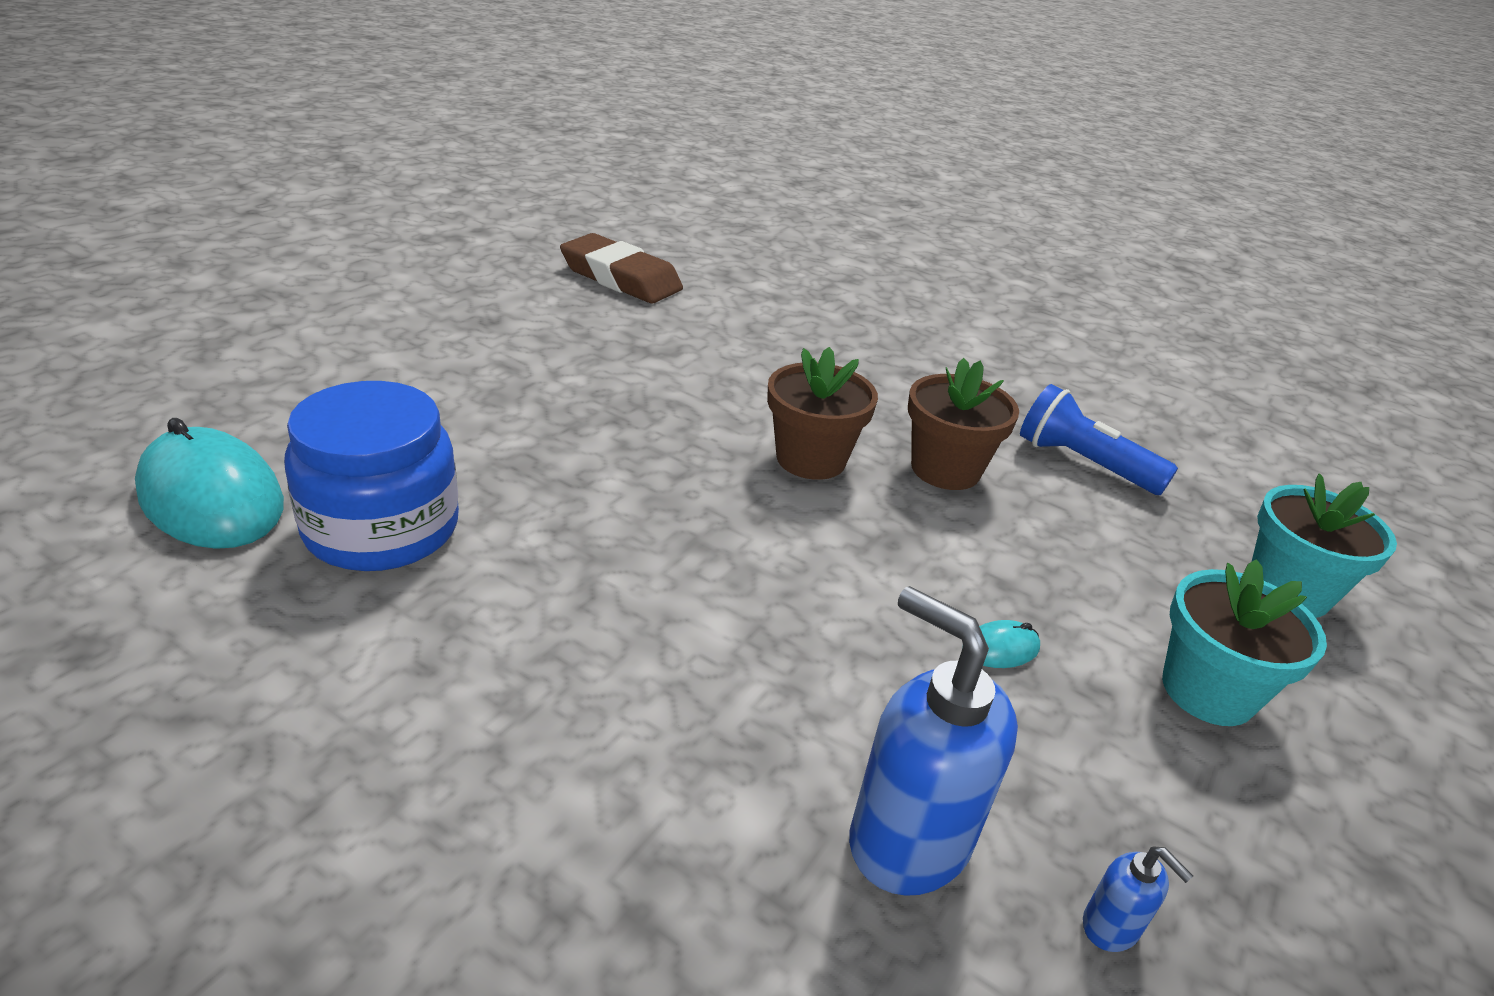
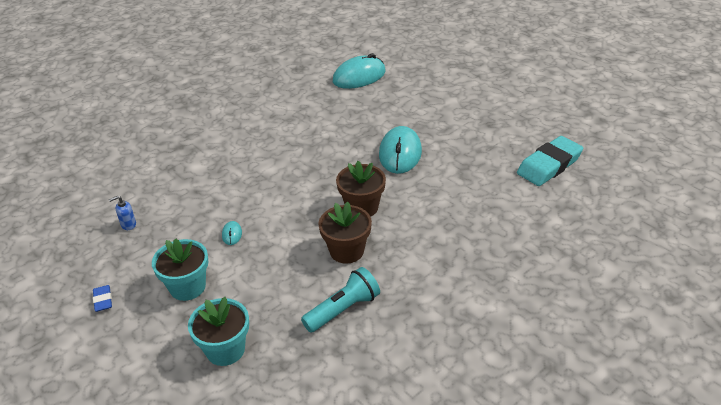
camera: 110 degrees right, 5 degrees up
blue jar [284,381,459,571] -> none
brown eraser [560,233,683,303] -> turquoise eraser [517,136,583,186]
blue soap dispenser [849,586,1018,896] -> none
blue flashlight [1020,384,1178,495] -> turquoise flashlight [301,267,380,333]
none -> blue eraser [93,285,112,312]
none -> turquoise mouse [379,126,422,174]

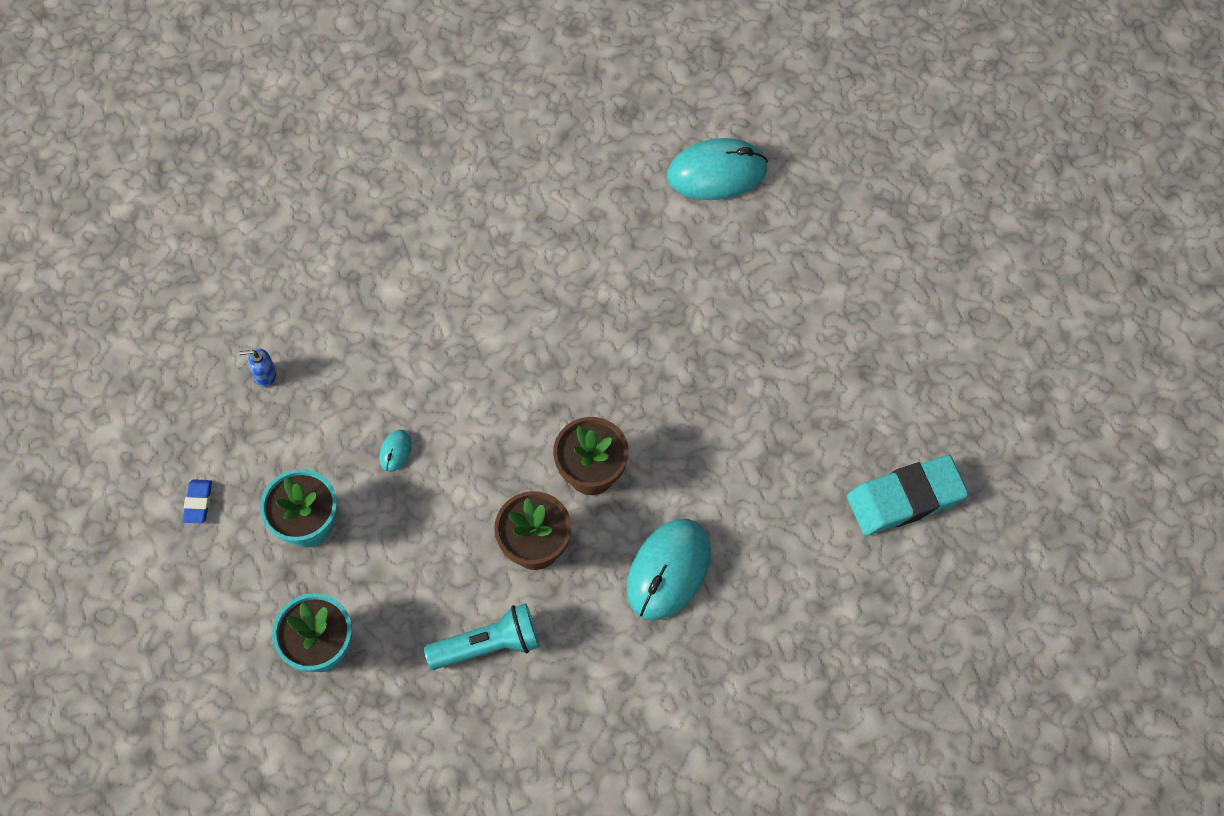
camera: 20 degrees right, 25 degrees up
turquoise mouse [379,126,422,174] -> turquoise mouse moved to [627,519,711,620]

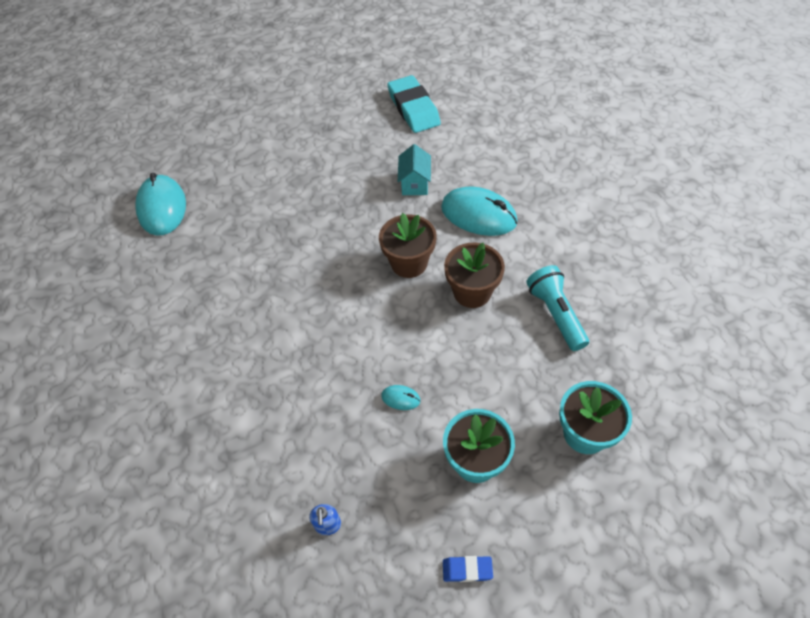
camera: 90 degrees left, 10 degrees down
none -> turquoise house [398,144,431,195]

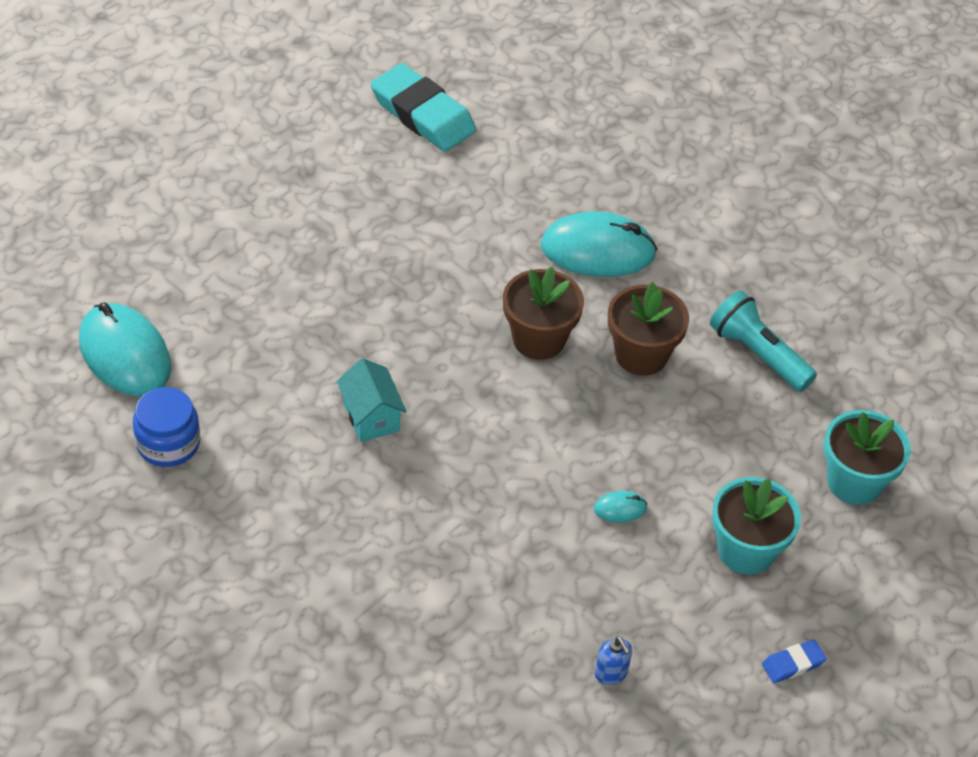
camera: 30 degrees left, 5 degrees down
turquoise house [398,144,431,195] -> turquoise house moved to [337,358,407,442]
none -> blue jar [133,387,200,467]

